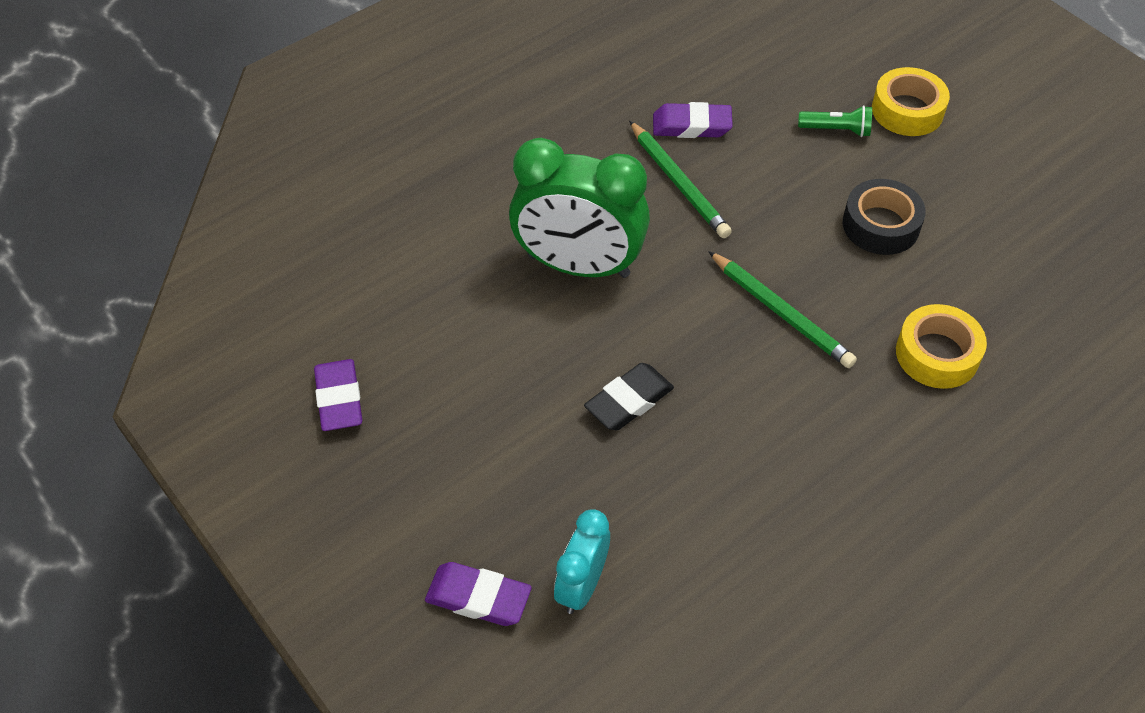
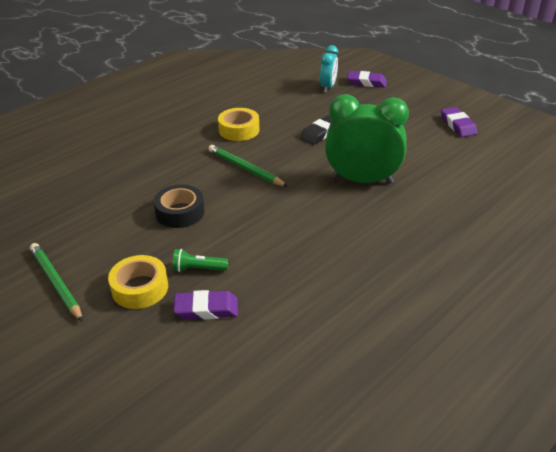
camera: 175 degrees right, 15 degrees down
green pencil [629,121,732,238] -> green pencil moved to [30,243,83,322]
purple eraser [653,102,733,138] -> purple eraser moved to [173,290,238,319]
yellow tape [896,304,987,389] -> yellow tape moved to [218,108,259,141]

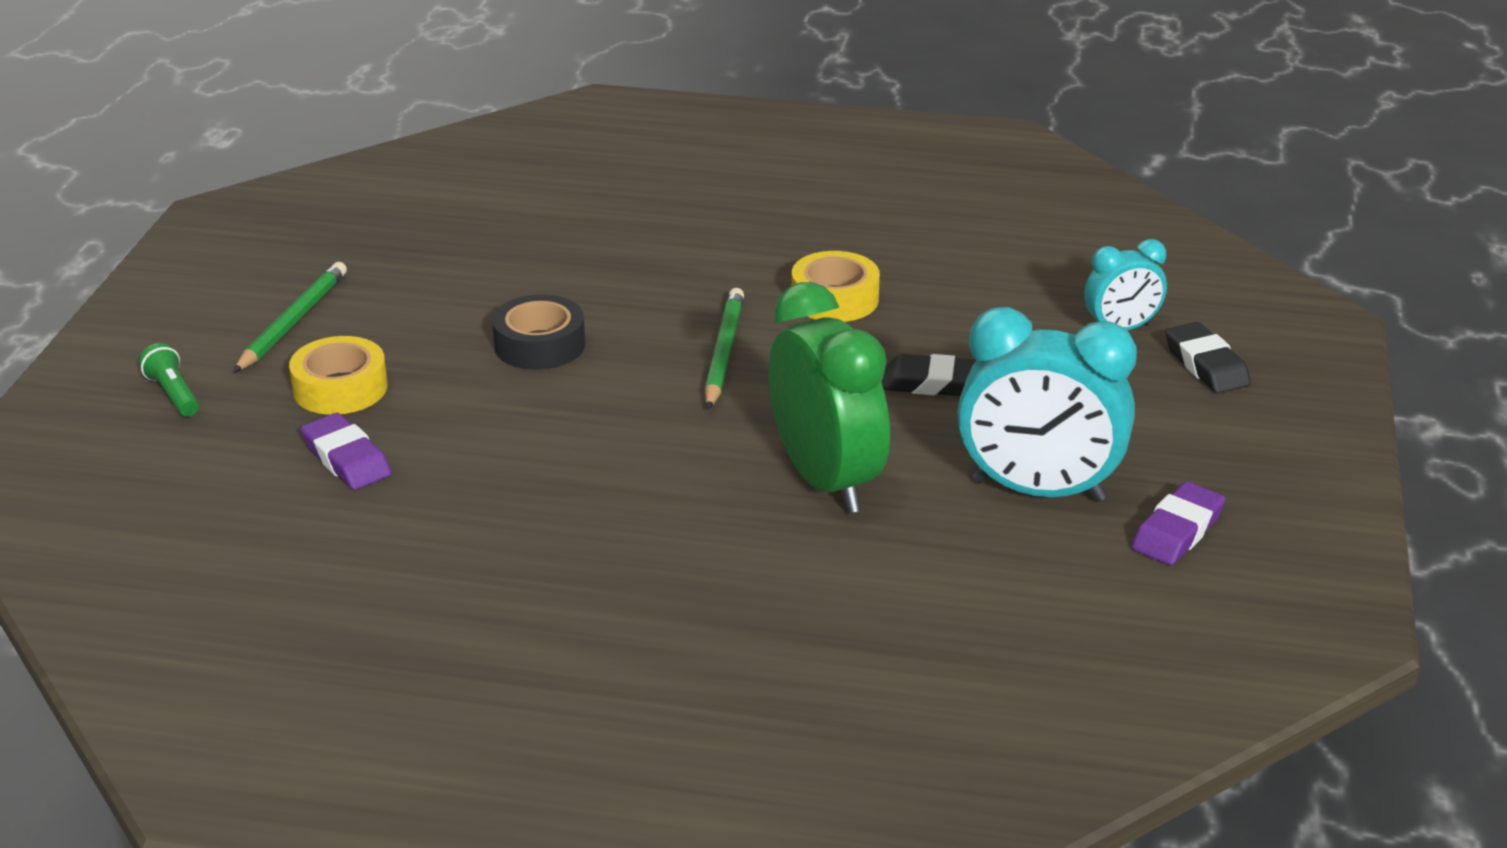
camera: 55 degrees right, 5 degrees down
green flashlight [172,249,228,272] -> green flashlight moved to [139,343,199,416]
purple eraser [347,71,387,88] -> black eraser [1165,322,1251,393]
none -> turquoise clock [958,307,1137,502]

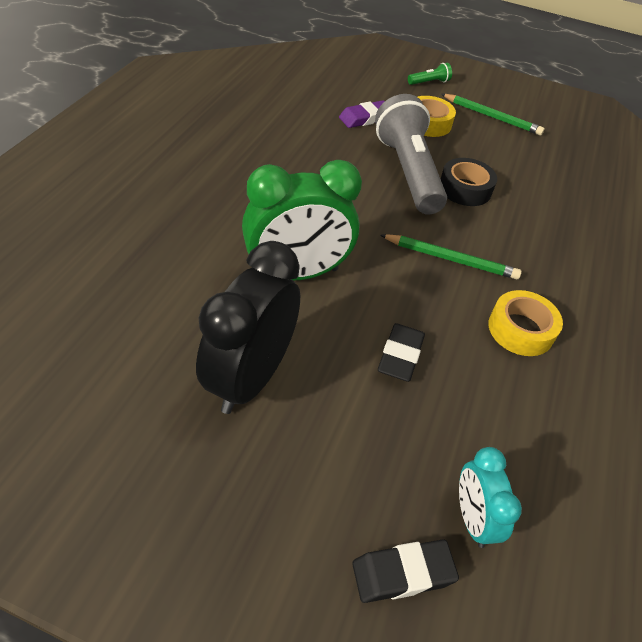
camera: 95 degrees right, 15 degrees up
turquoise clock [958,307,1137,502] -> black clock [196,241,300,414]
purple eraser [1132,481,1225,565] -> none
none -> grey flashlight [375,94,447,215]

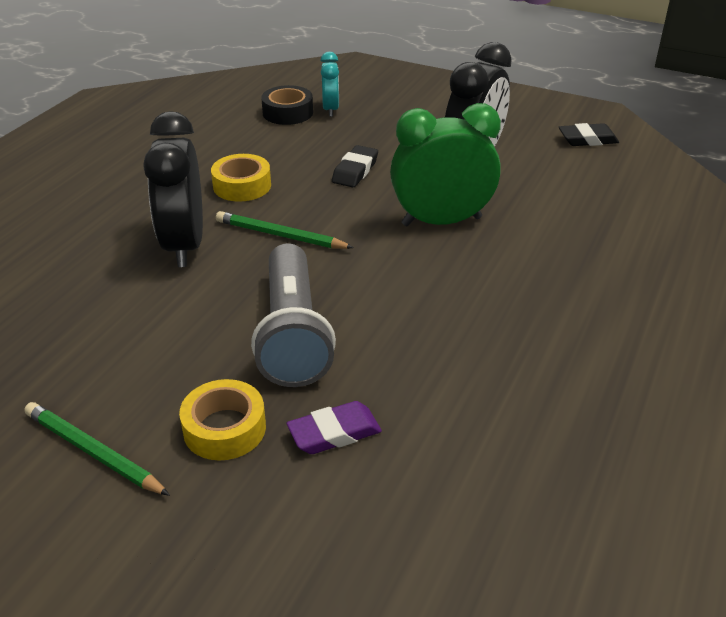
camera: 170 degrees left, 10 degrees down
black eraser [352,539,459,603] -> black eraser moved to [559,123,619,146]
green flashlight [408,63,452,85] -> none
black tape [441,158,497,206] -> black tape moved to [261,85,313,125]
none -> black clock [144,111,203,267]

